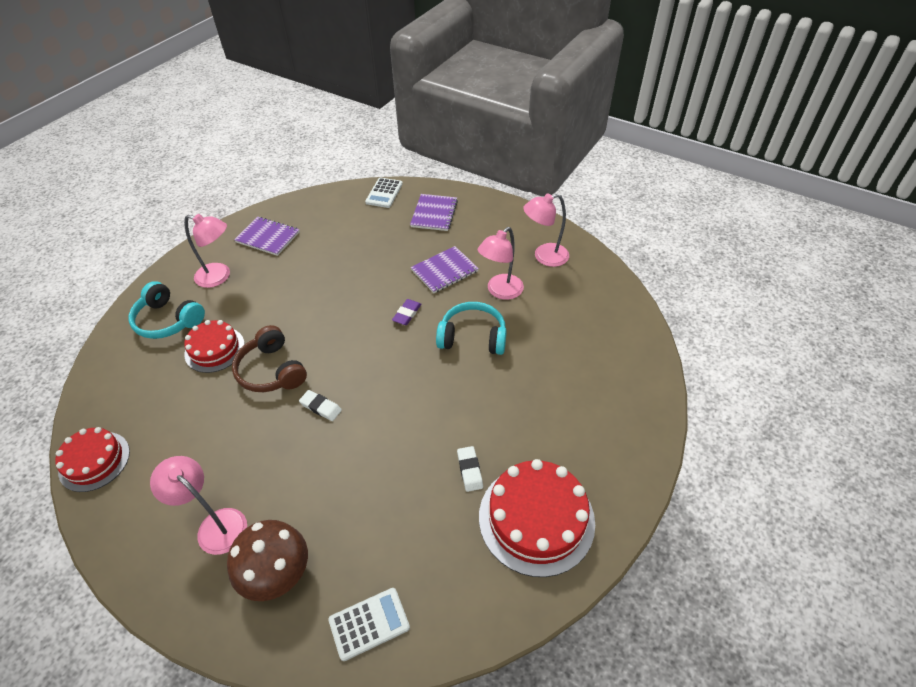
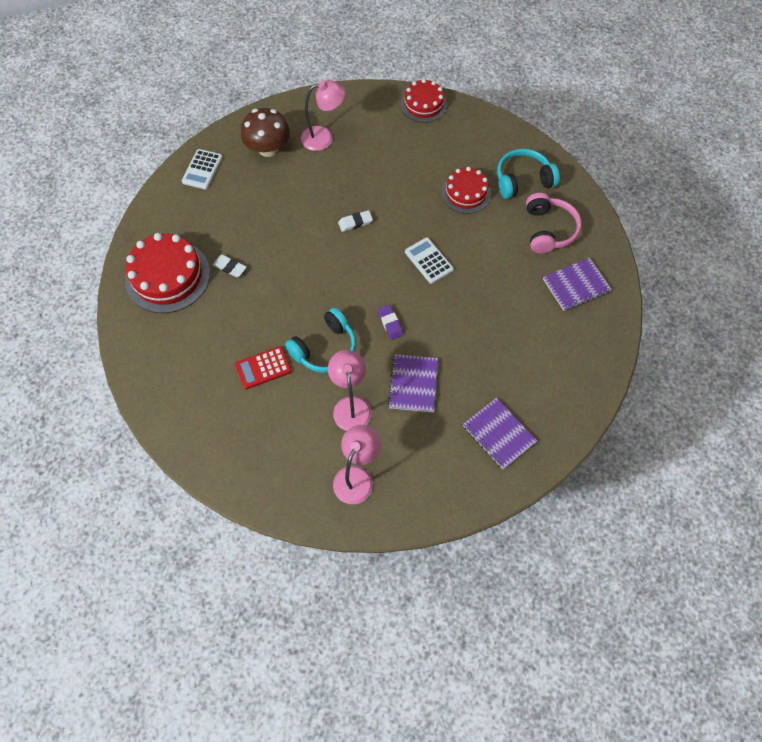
camera: 130 degrees right, 15 degrees up
pink lamp [184,214,230,288] -> pink headphones [526,193,582,254]
brown headphones [232,325,307,392] -> none
white calculator [365,178,403,208] -> white calculator moved to [405,237,454,284]
none -> red calculator [235,346,292,389]

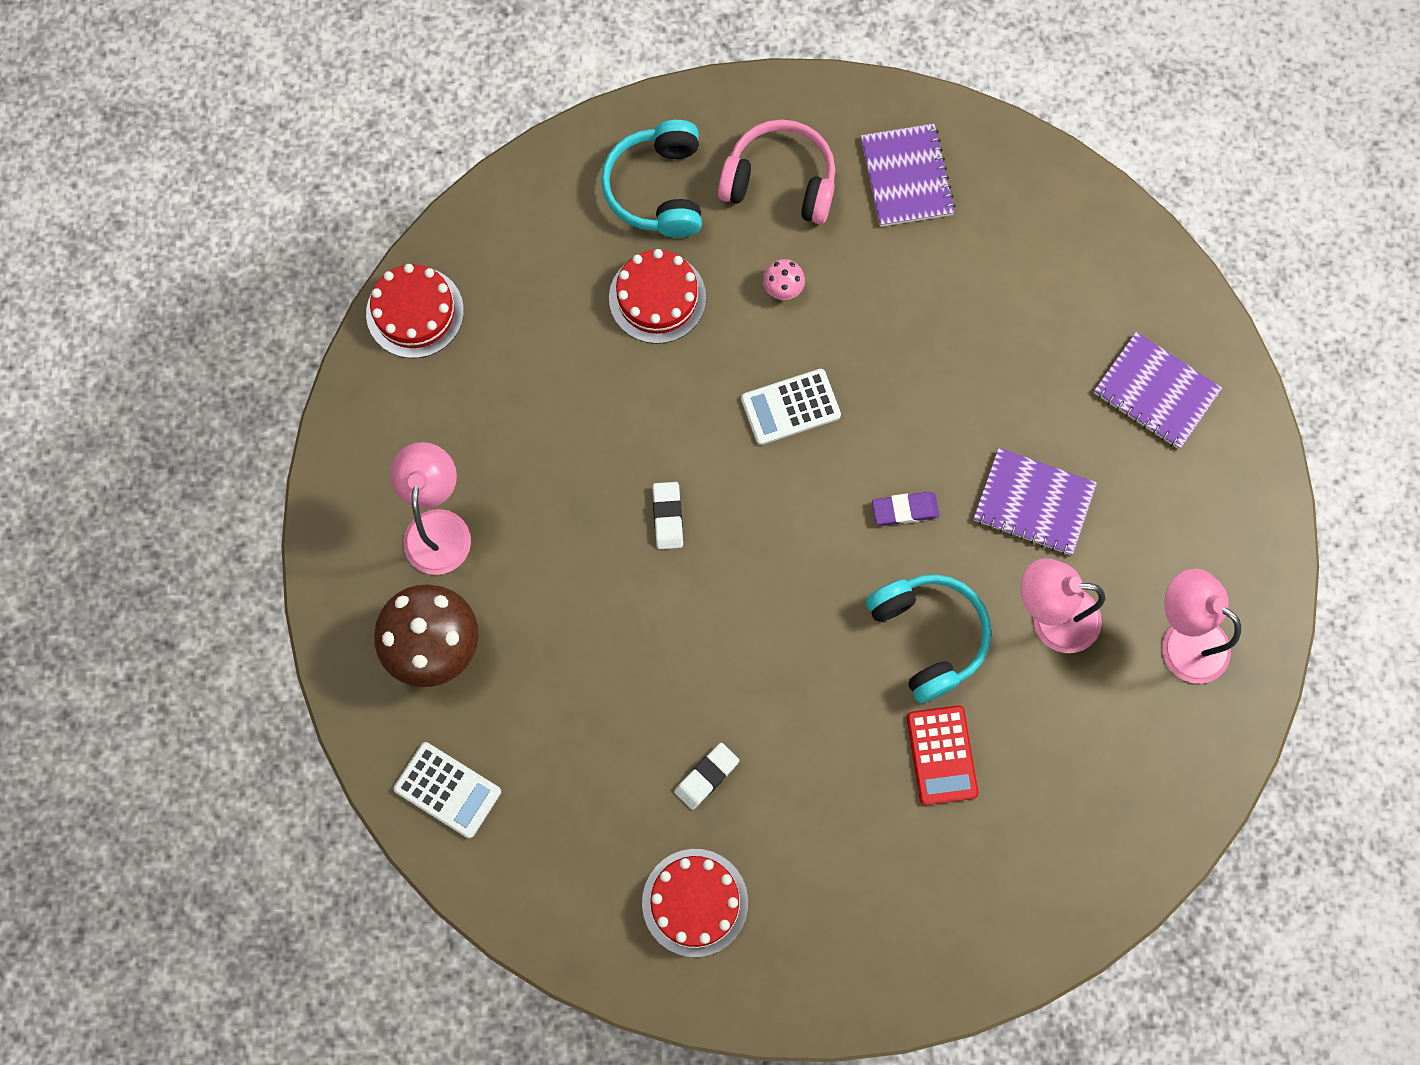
camera: 75 degrees left, 10 degrees up
red cake [125,233,210,313] -> red cake [642,849,748,957], size x0.62
purple notebook [463,398,537,469] -> purple notebook turned 60 degrees clockwise [1094,332,1222,449]
none -> pink mushroom [763,259,805,300]

